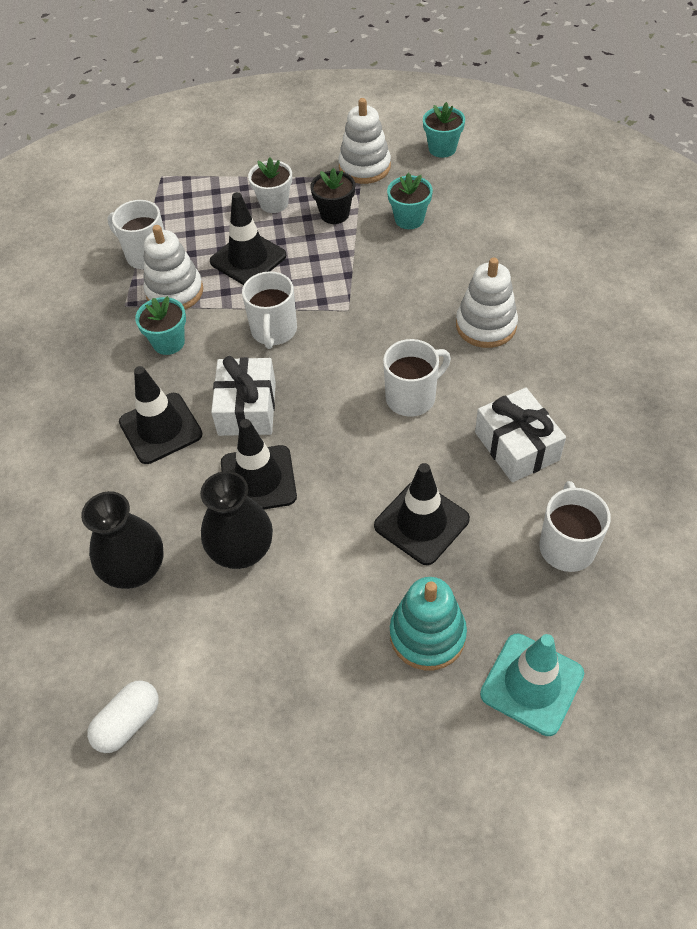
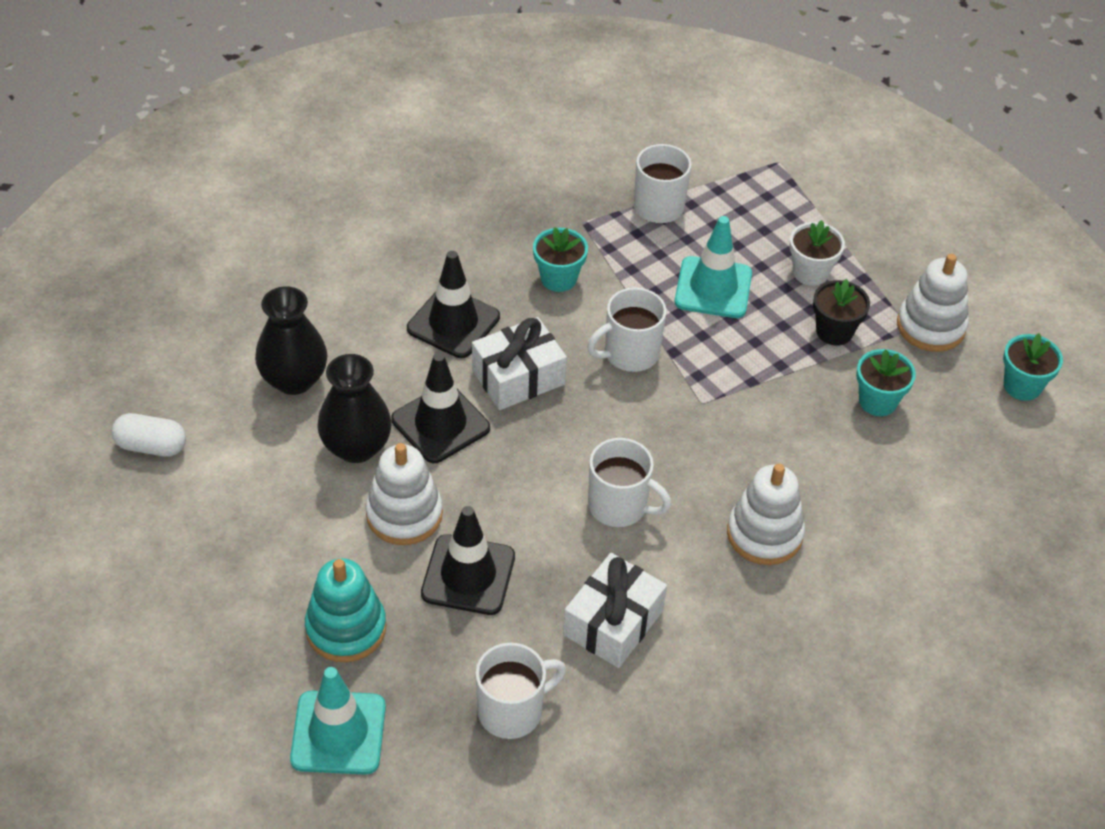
camera: 55 degrees right, 5 degrees down
white stacking toy [143,225,203,310] -> white stacking toy moved to [366,443,443,545]
black traffic cone [210,192,286,285] -> turquoise traffic cone [675,216,752,318]

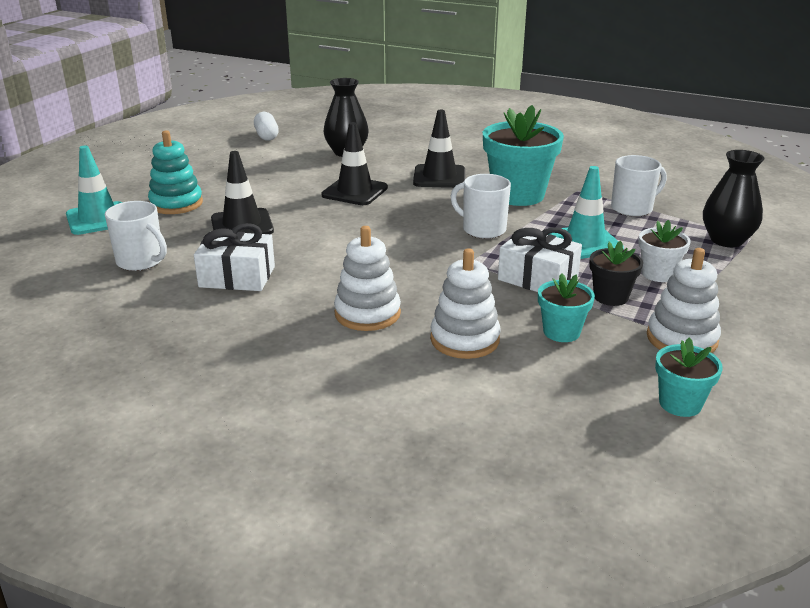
camera: 65 degrees right, 20 degrees down
black vase [317,354,392,463] -> black vase moved to [703,150,764,247]
white stacking toy [366,443,443,545] -> white stacking toy moved to [430,248,501,359]
white gift [472,317,567,410] -> white gift moved to [498,227,582,292]
turquoise flower pot [533,227,588,292] -> turquoise flower pot [483,105,564,206], size x1.91
white mug [588,438,671,527] -> none

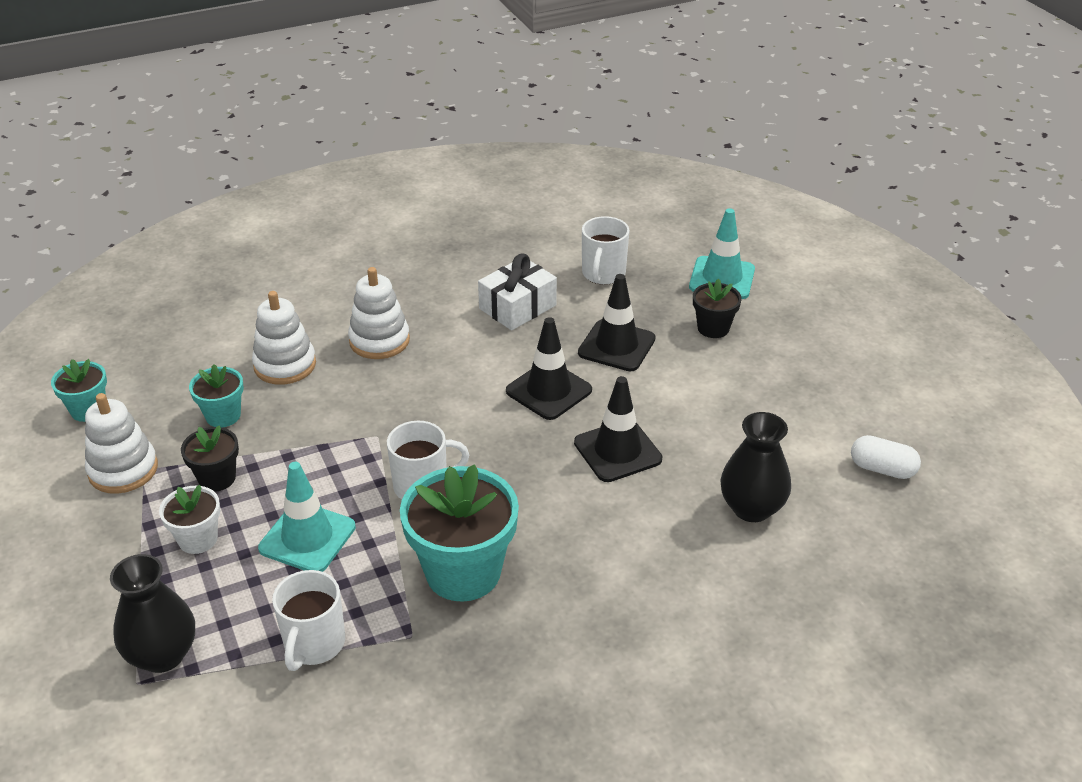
camera: 130 degrees right, 10 degrees up
white mug [105,201,167,271] -> white mug turned 60 degrees counterclockwise [582,216,630,285]
turquoise stacking toy [148,130,203,214] -> black flower pot [693,278,742,338]
black traffic cone [413,110,465,188] -> black traffic cone moved to [506,317,592,420]
white gift [498,227,582,292] -> none

